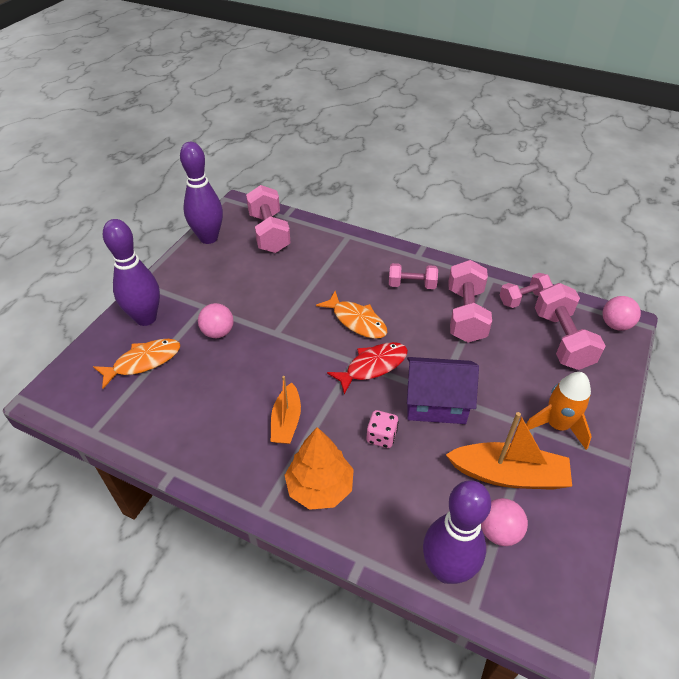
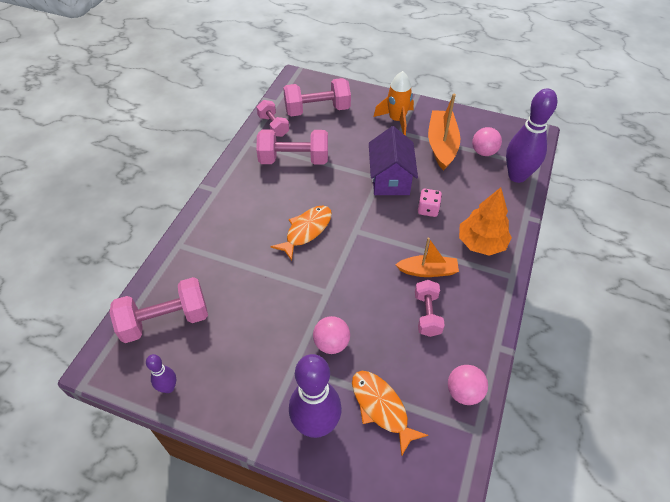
camera: 95 degrees left, 5 degrees up
purple bowling pin [180,142,223,244] -> purple bowling pin [146,354,176,393], size x0.49
red fish [327,342,408,395] -> none
pink dumbbell [389,263,438,289] -> pink dumbbell moved to [415,280,445,337]
pink ball [603,296,641,331] -> pink ball moved to [448,365,488,405]

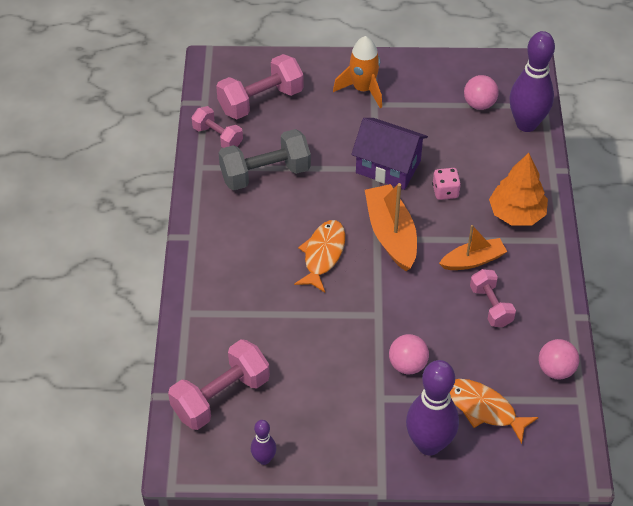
camera: 20 degrees left, 0 degrees up
pink dumbbell [256,130,328,165] -> grey dumbbell [219,129,311,190]
purple house [369,126,418,195] -> purple house turned 45 degrees counterclockwise [351,118,428,190]
orange boat [428,94,460,171] -> orange boat moved to [365,183,417,271]

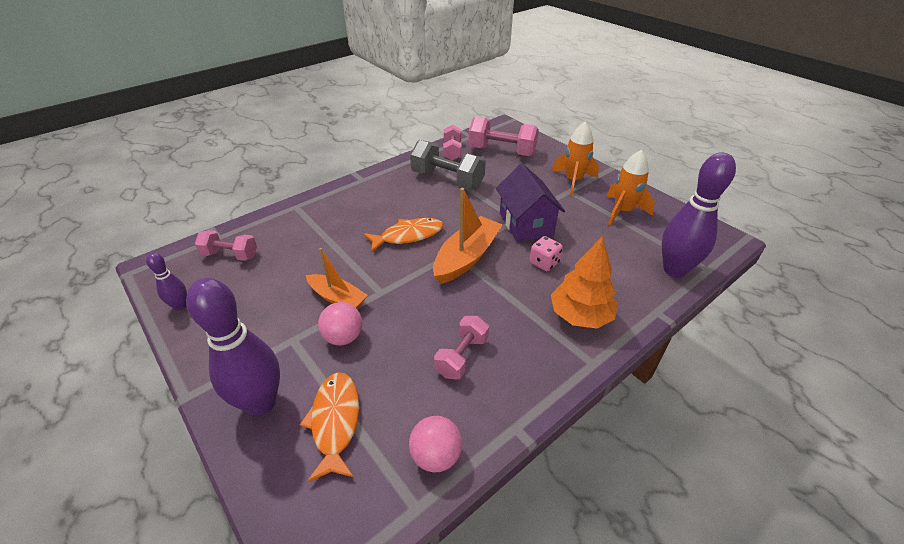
camera: 50 degrees right, 10 degrees down
pink dumbbell [168,339,270,430] -> pink dumbbell [195,230,257,261], size x0.62
orange boat [439,225,507,270] -> orange boat moved to [306,248,368,309]
pink ball [464,75,499,110] -> none
none -> orange rocket [606,150,655,225]

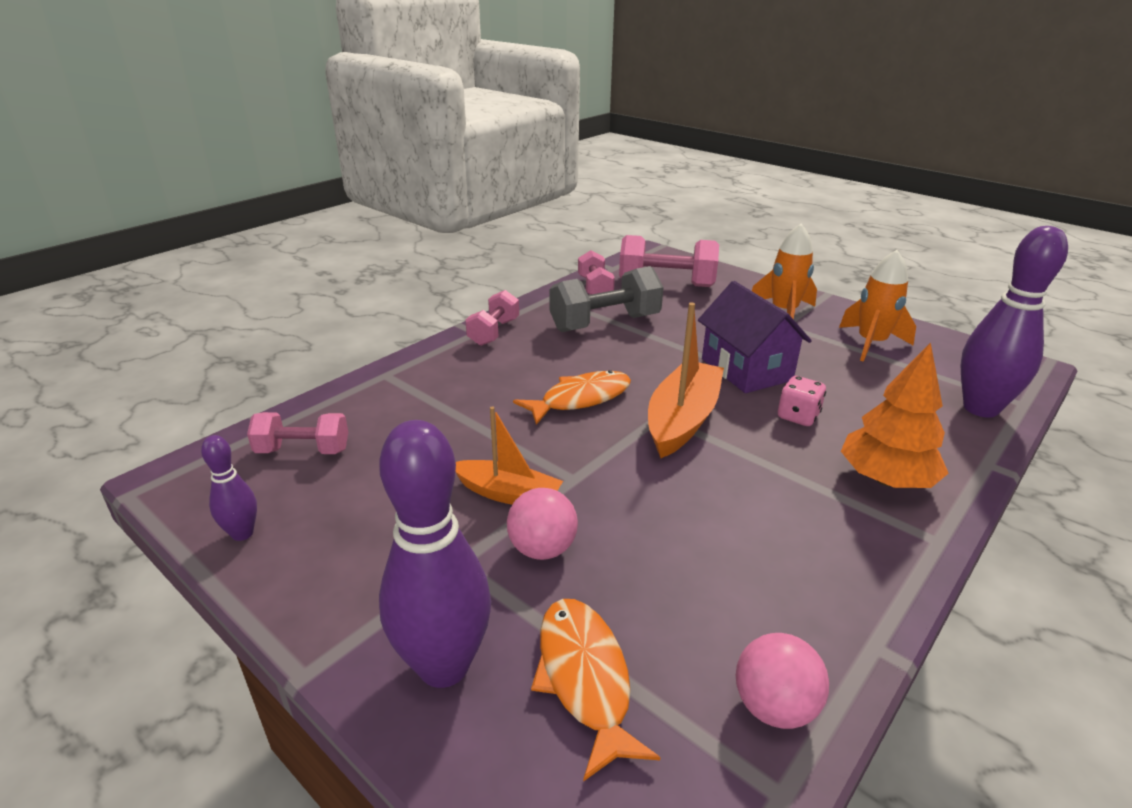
camera: 10 degrees left, 10 degrees down
grey dumbbell [410,140,486,189] -> grey dumbbell turned 45 degrees counterclockwise [550,266,664,332]
pink dumbbell [434,316,489,380] -> pink dumbbell moved to [465,290,519,346]

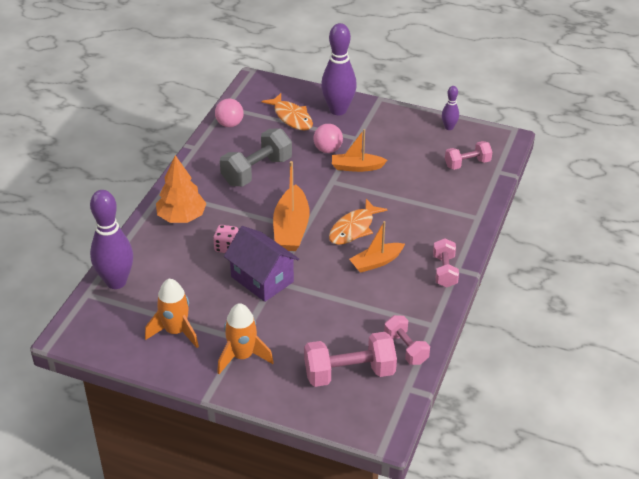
camera: 160 degrees right, 10 degrees up
grey dumbbell [550,266,664,332] -> grey dumbbell moved to [220,128,292,186]
none -> orange boat [349,221,405,273]

